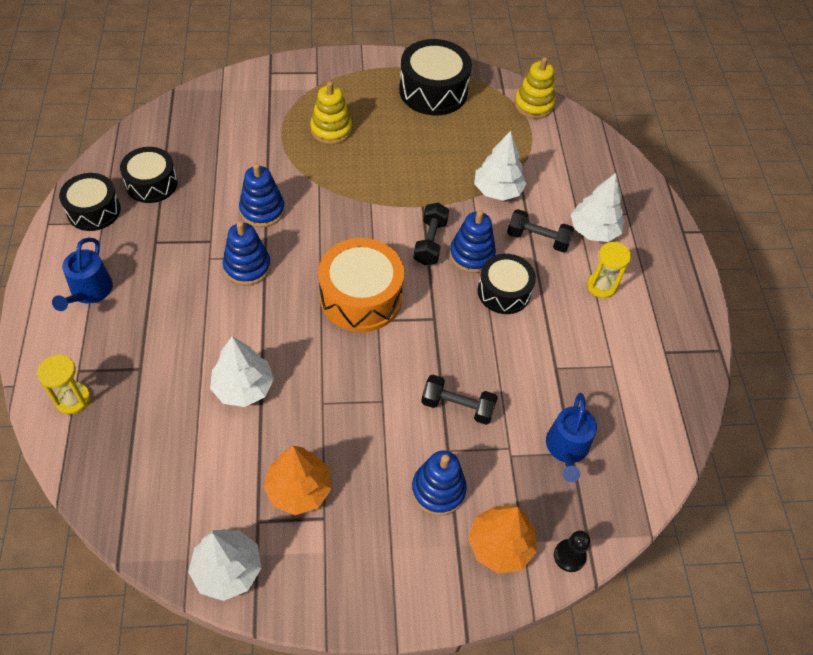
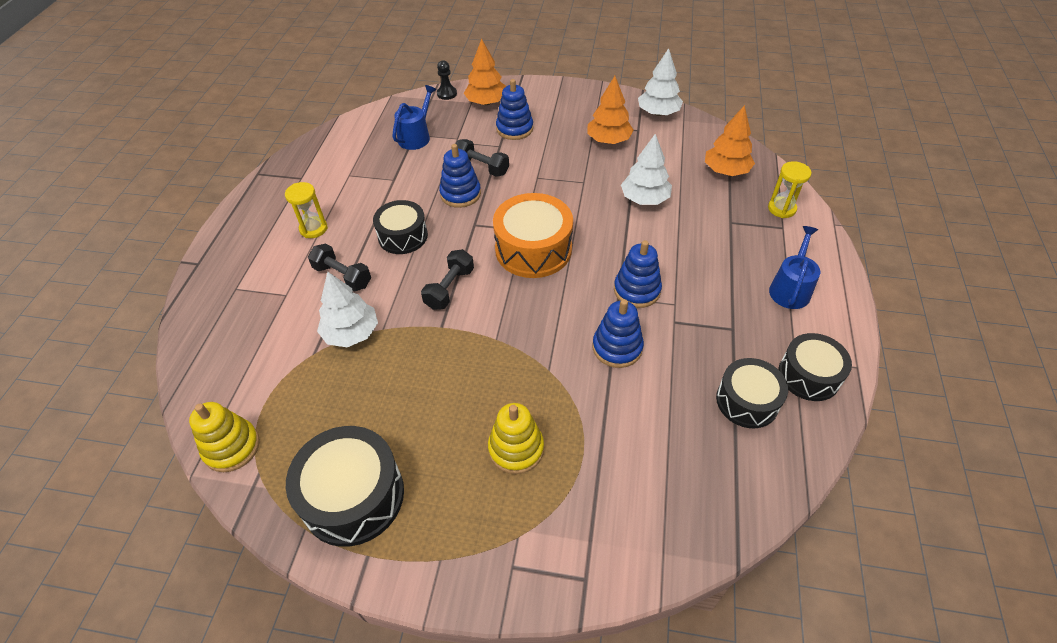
camera: 160 degrees left, 5 degrees down
blue stacking toy [449,210,496,273] -> blue stacking toy moved to [439,144,481,208]
white tree [571,173,624,242] -> none
none -> orange tree [705,105,755,176]

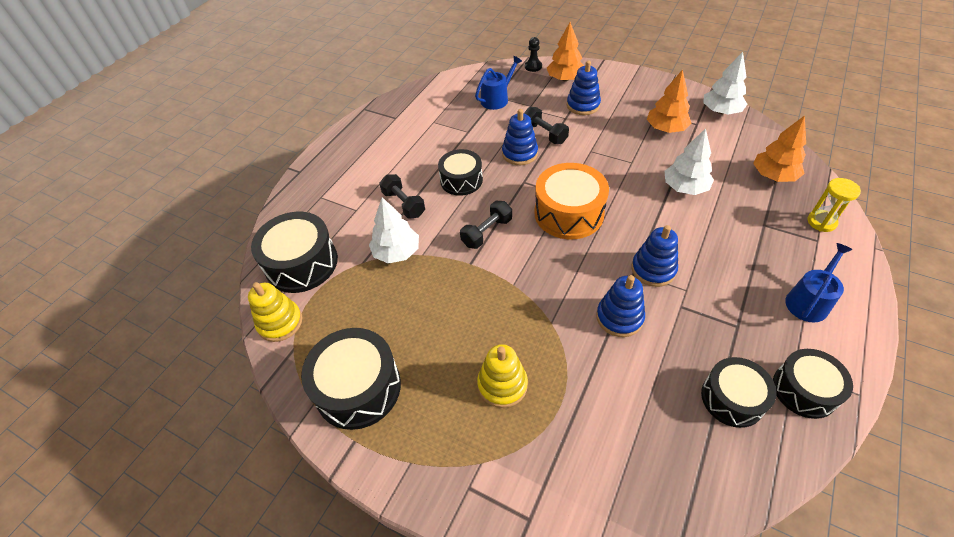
camera: 20 degrees right, 0 degrees up
yellow hourglass [285,182,328,238] -> none
none -> black drum [251,212,338,293]

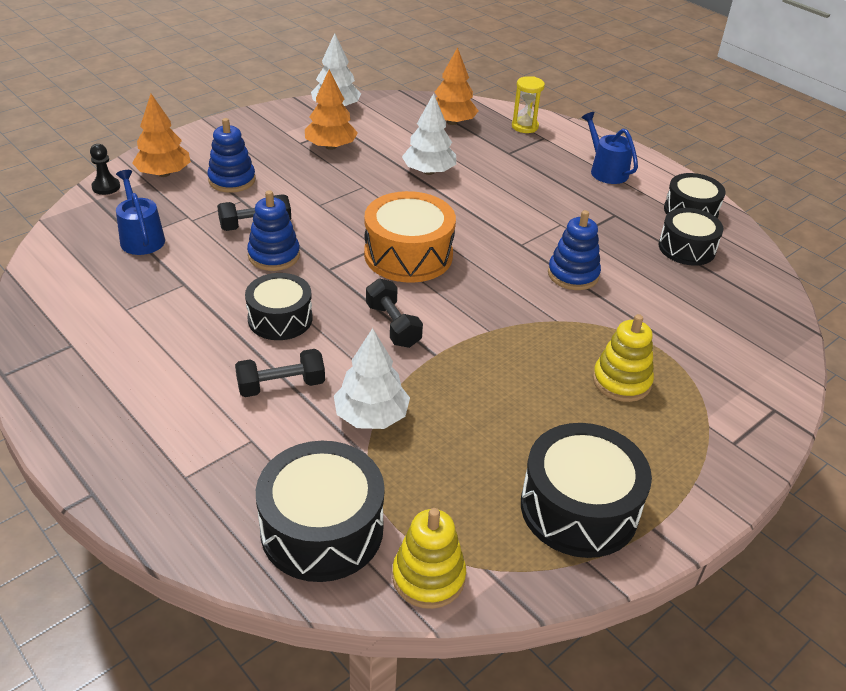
camera: 75 degrees left, 10 degrees down
blue stacking toy [631,225,678,287] -> none

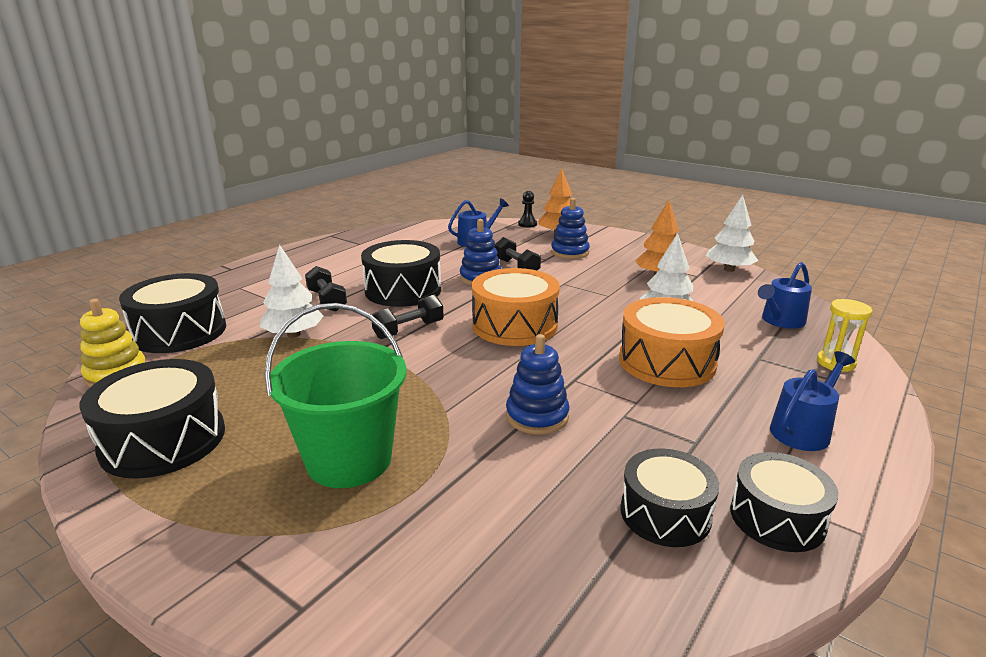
camera: 80 degrees right, 15 degrees down
black drum [245,273,312,340] -> black drum [361,240,441,307], size x1.52
orange tree [435,47,478,125] -> blue watering can [758,262,812,329]
yellow stacking toy [593,314,654,402] -> green bucket [264,303,407,488]
none -> orange drum [619,297,725,387]

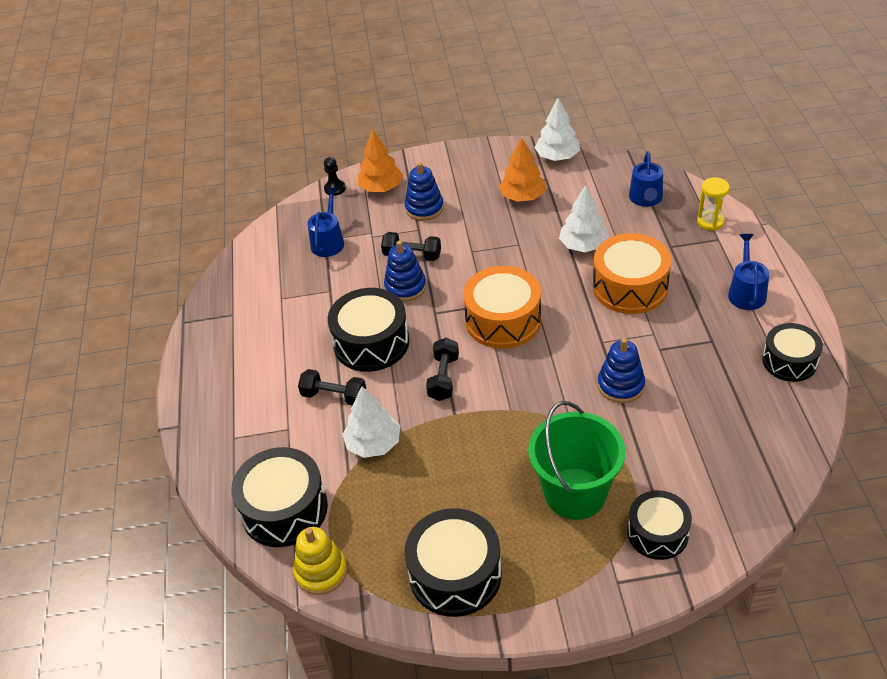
camera: 40 degrees left, 20 degrees up
black drum [620,448,719,547] -> black drum moved to [628,490,692,560]

